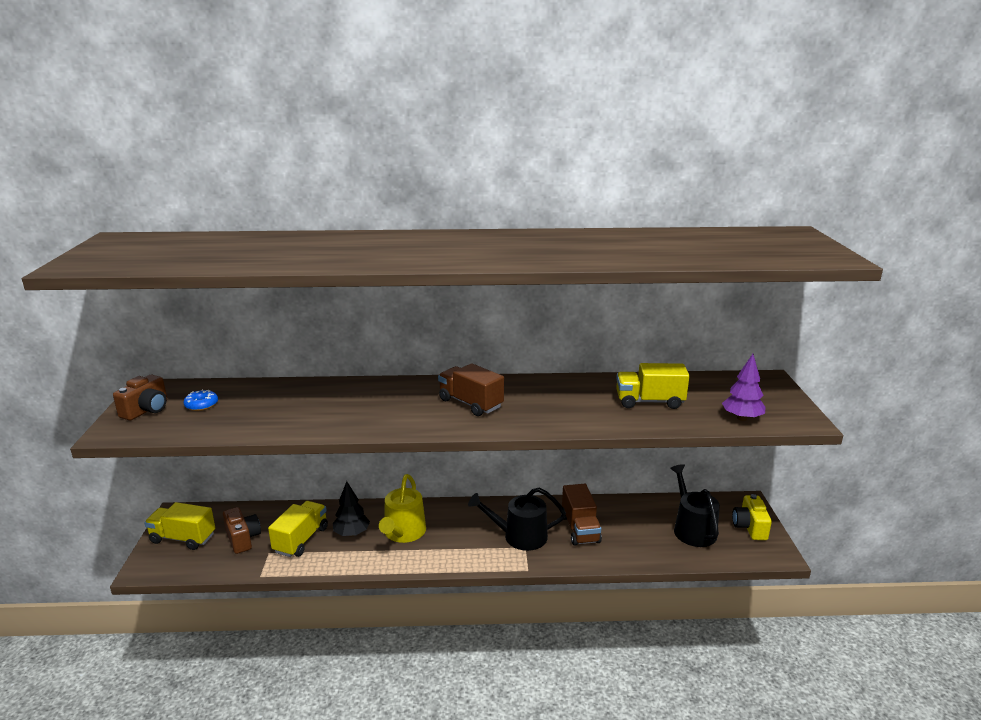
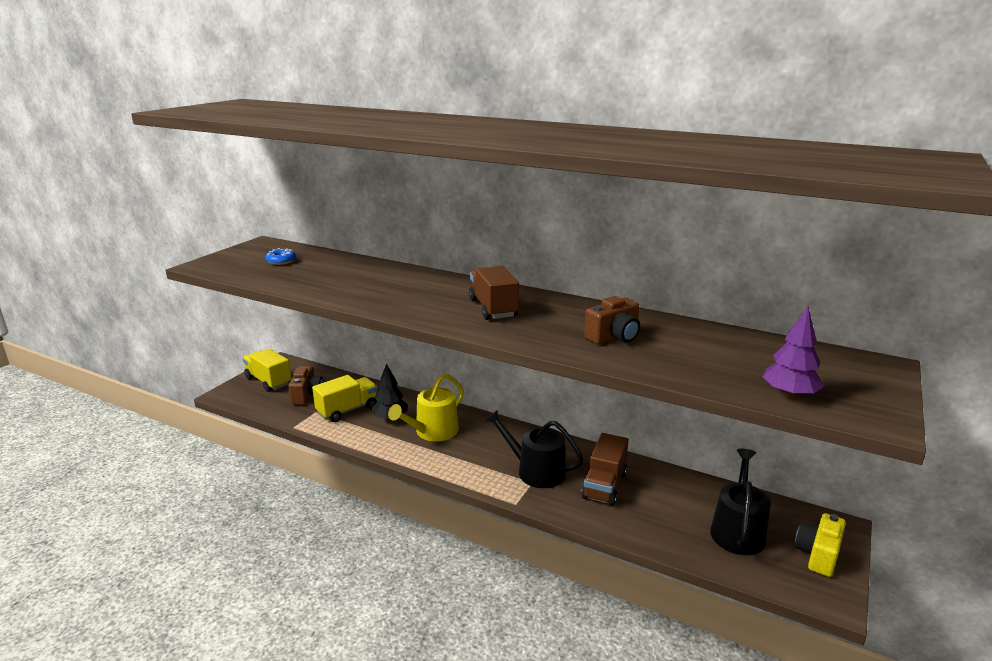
camera: 30 degrees right, 0 degrees up
brown camera [113,375,167,420] -> brown camera moved to [584,296,640,344]
yellow truck [616,363,689,409] -> none

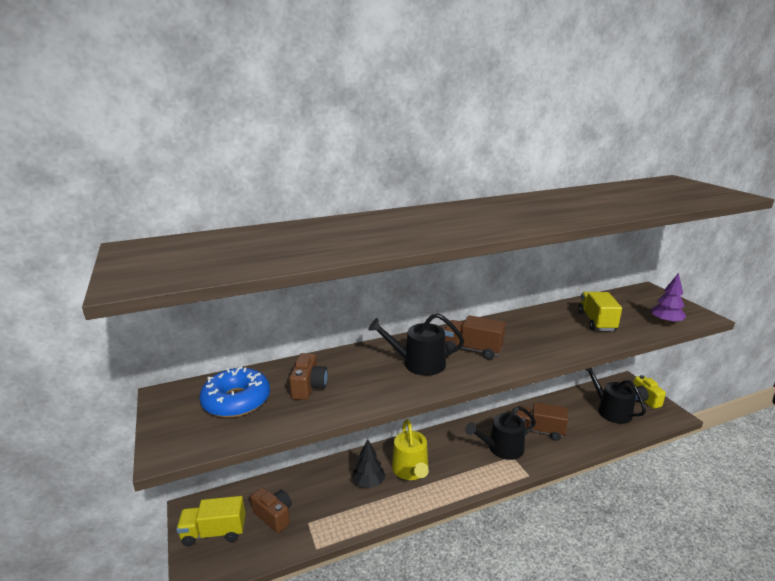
camera: 50 degrees left, 0 degrees up
blue donut [265,248,296,265] -> blue donut [199,366,270,418], size x2.09
yellow truck [312,375,378,422] -> yellow truck moved to [578,292,622,331]
brown truck [581,433,629,506] -> brown truck turned 135 degrees clockwise [516,402,568,441]
brown camera [584,296,640,344] -> brown camera moved to [289,353,328,400]
none -> black watering can [368,313,464,376]

